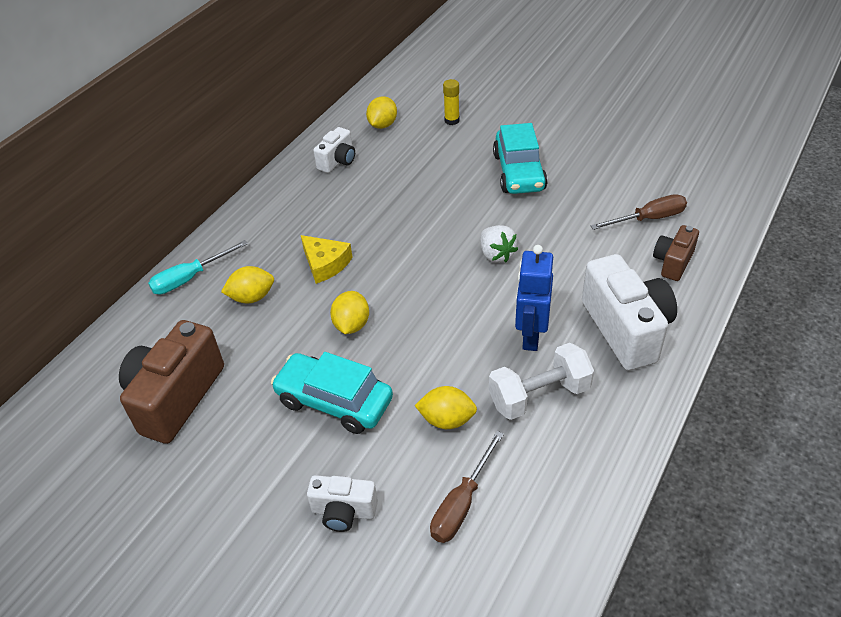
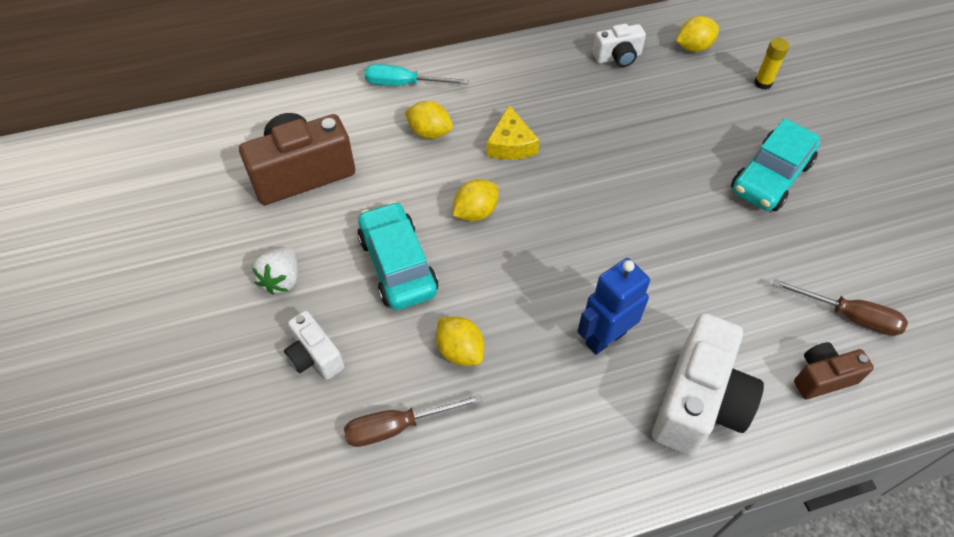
camera: 40 degrees right, 10 degrees up
white strawberry [480,225,518,263] -> white strawberry moved to [252,247,298,294]
white dumbbell [489,343,594,420] -> none

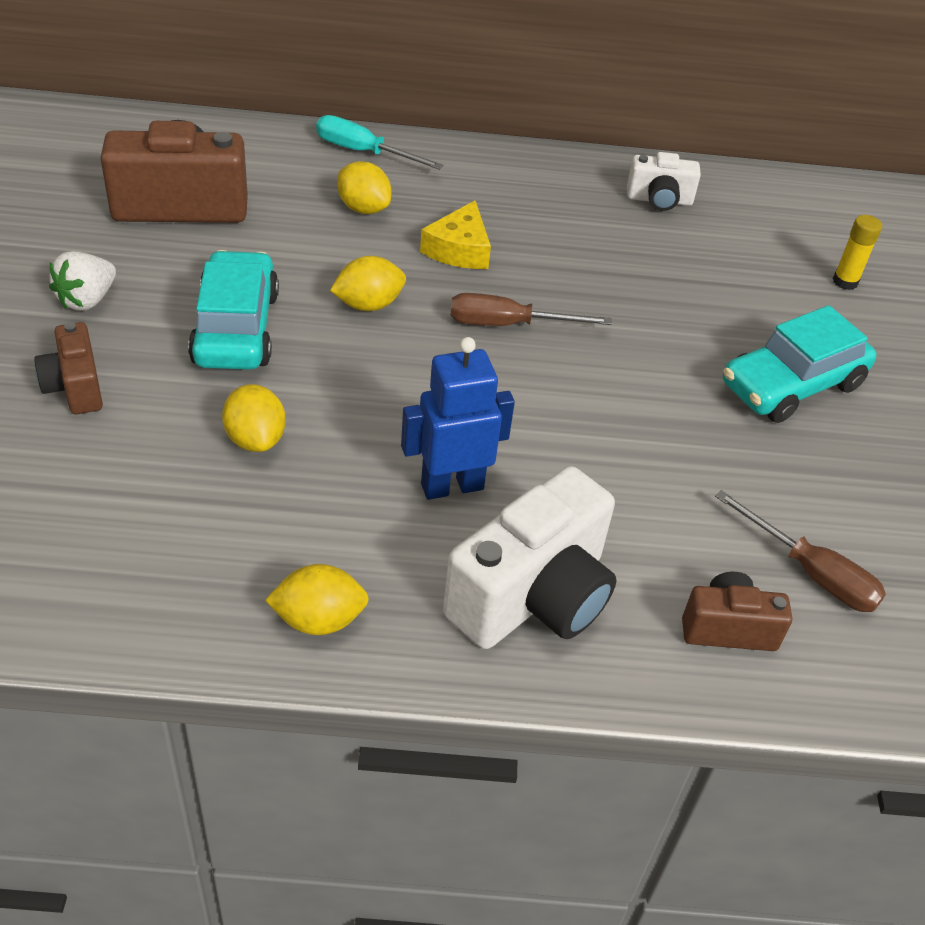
camera: 15 degrees right, 10 degrees down
white camera [284,311,345,380] -> brown camera [34,322,103,414]
brown screwdriver [344,394,483,447] -> brown screwdriver moved to [450,293,612,326]
yellow lemon [676,16,719,52] -> yellow lemon moved to [265,564,369,635]

